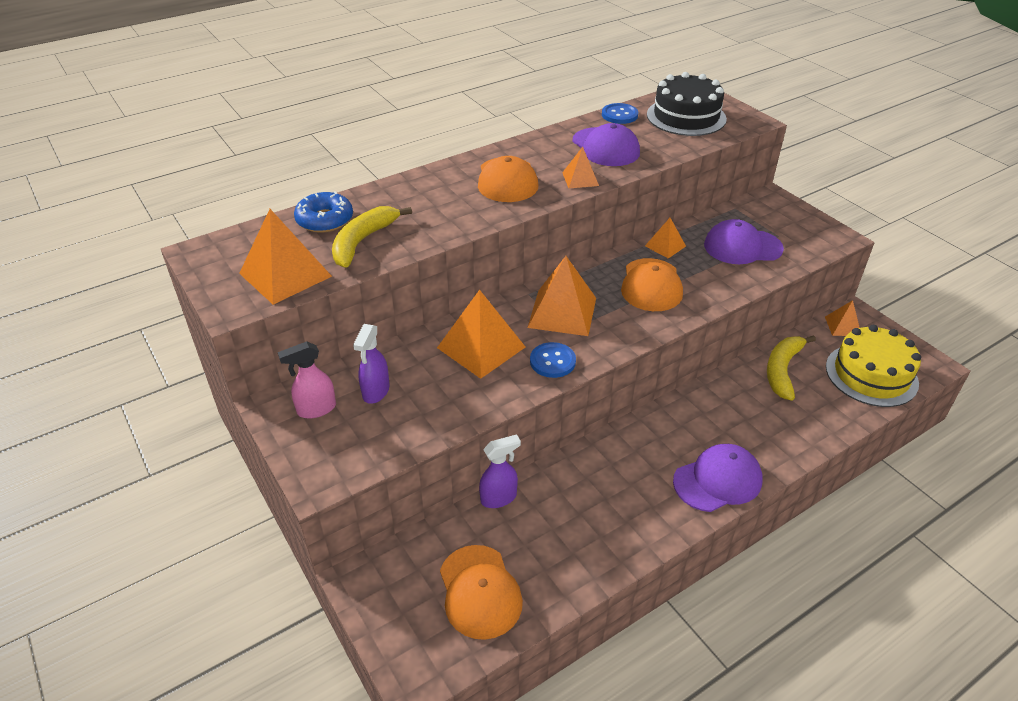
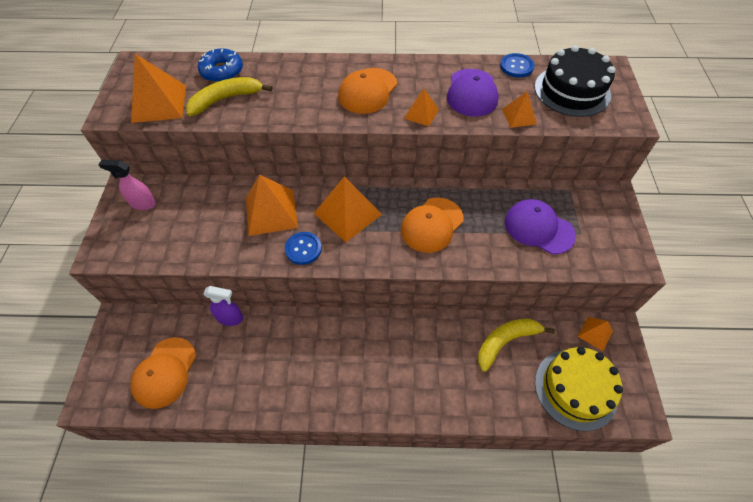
camera: 35 degrees right, 15 degrees up
purple spray bottle [353,324,390,404] -> none
orange pyramid [645,218,686,258] -> orange pyramid moved to [502,91,537,128]
purple cap [673,444,763,512] -> none

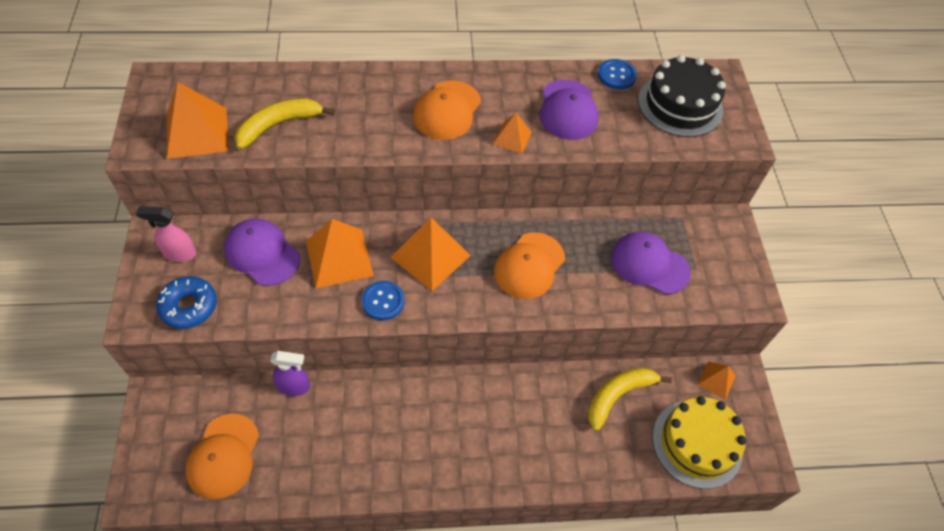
camera: 10 degrees left, 0 degrees up
blue donut [198,48,243,82] -> blue donut moved to [156,276,217,329]
orange pyramid [502,91,537,128] -> none
none -> purple cap [224,218,300,286]

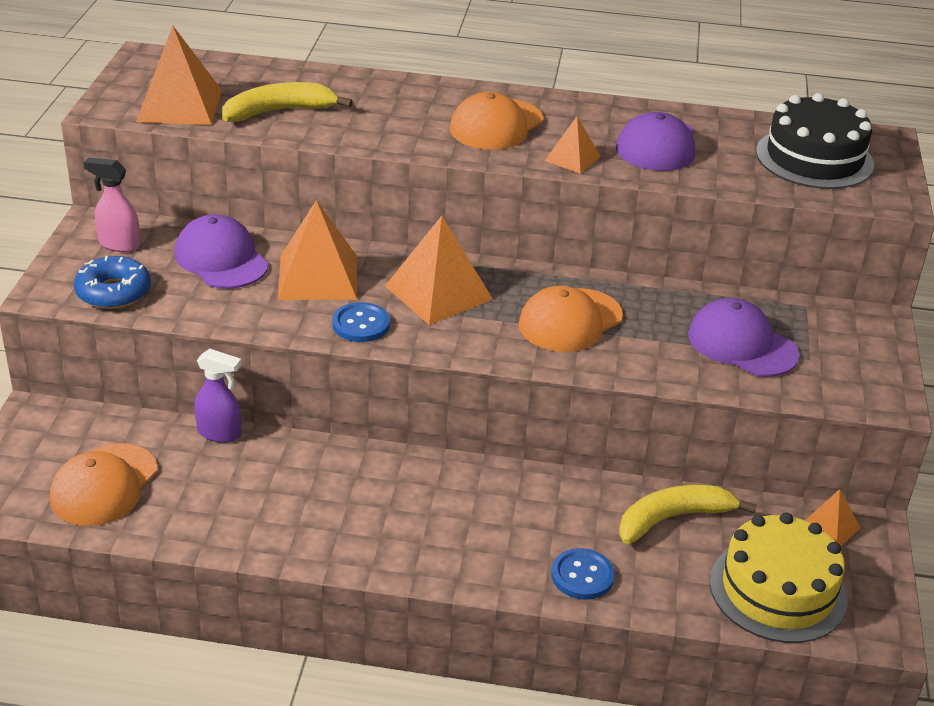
camera: 15 degrees right, 20 degrees down
blue button [598,59,637,89] -> blue button moved to [551,548,615,600]

